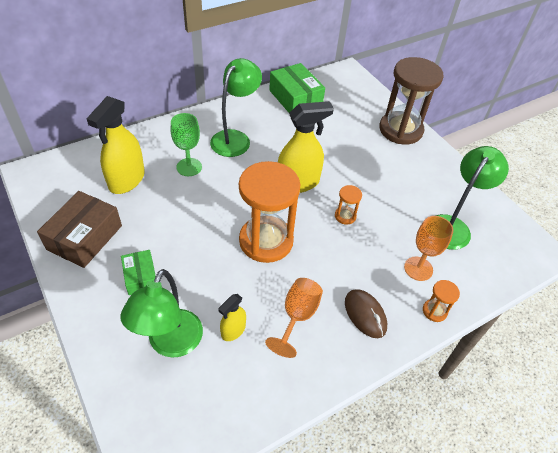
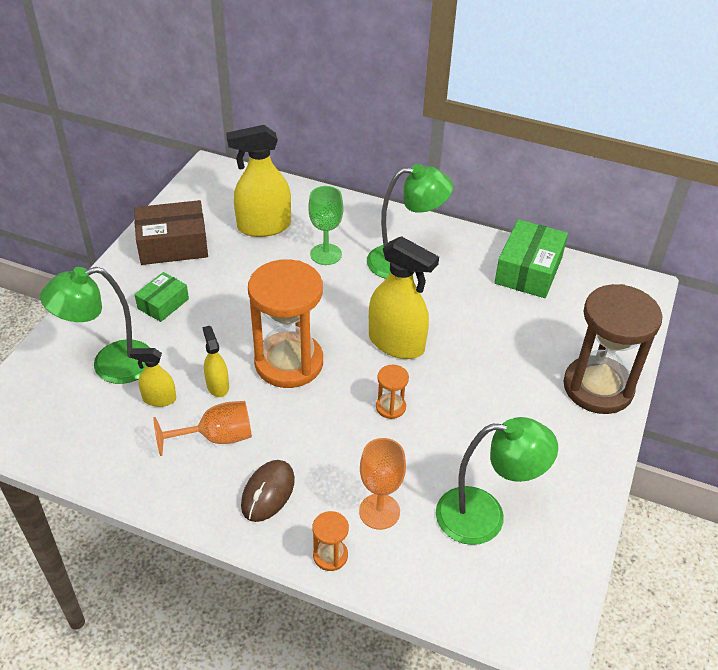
camera: 55 degrees right, 5 degrees down
none -> yellow spray bottle [203,326,229,397]

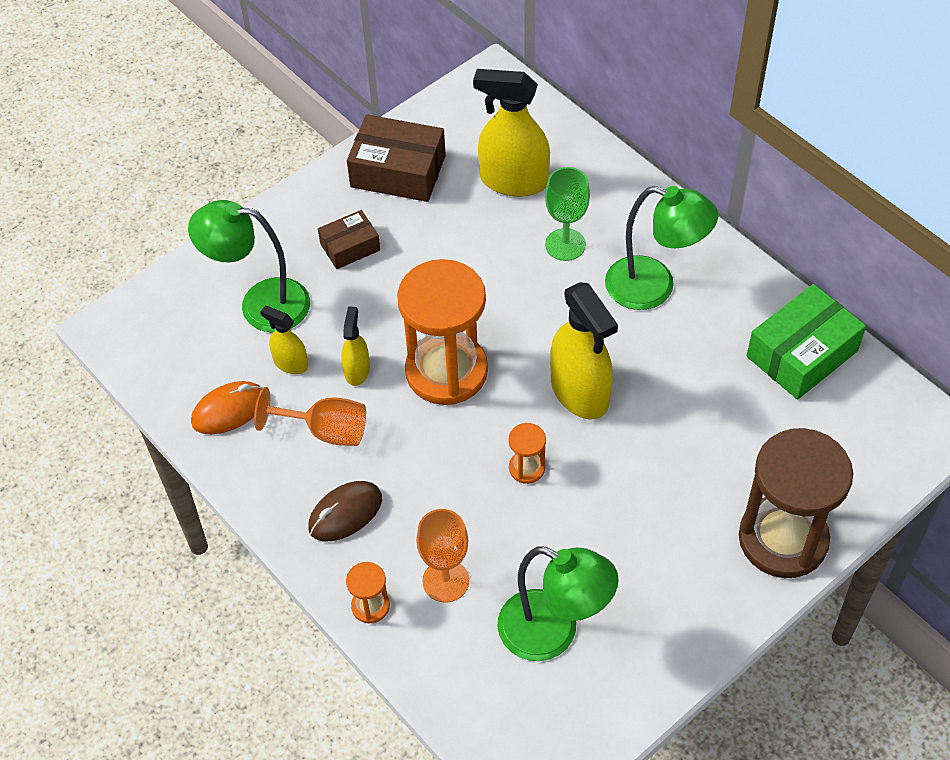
camera: 30 degrees right, 10 degrees up
green box [134,272,189,322] -> brown box [318,210,380,269]
none -> orange mouse [191,381,262,434]

